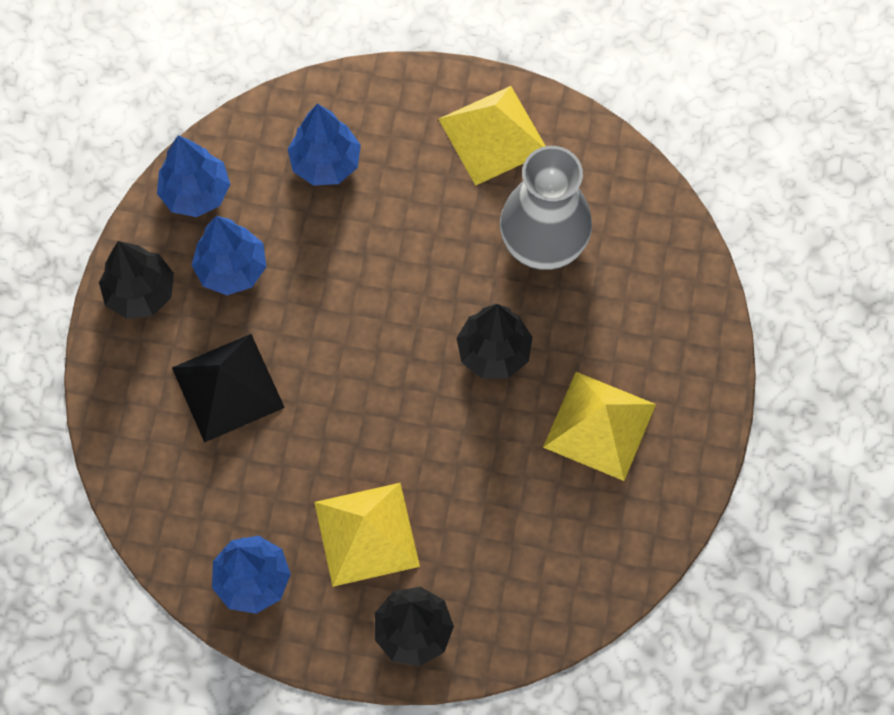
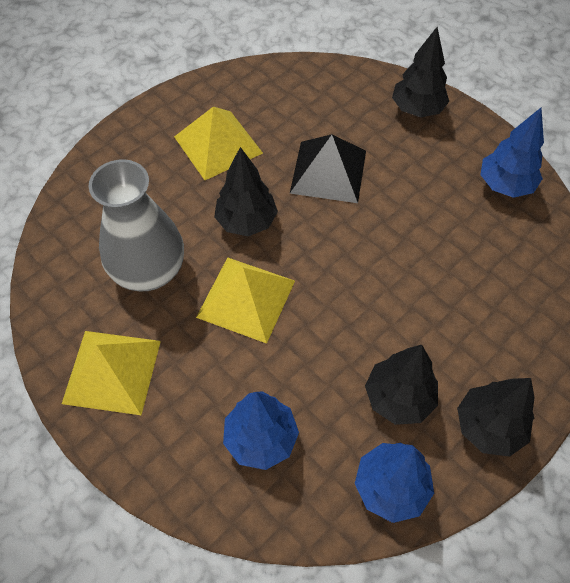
camera: 145 degrees left, 10 degrees down
black pyramid [172,334,285,443] -> black pyramid moved to [290,134,366,203]
blue tree [192,216,266,295] -> black tree [365,345,438,425]
yellow pyramid [314,483,420,587] -> yellow pyramid moved to [196,257,295,344]

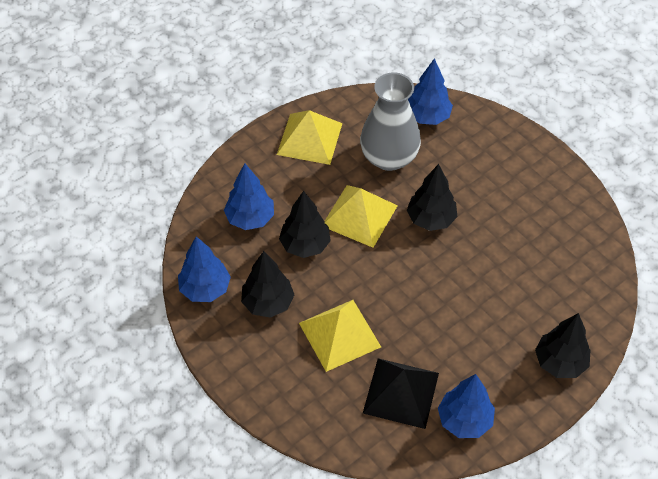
camera: 95 degrees right, 5 degrees down
yellow pyramid [174,107,263,180] -> yellow pyramid moved to [299,300,381,372]
black pyramid [290,134,366,203] -> black pyramid moved to [363,358,439,429]
black tree [457,378,535,457] -> black tree moved to [279,191,331,258]
none -> blue tree [408,58,453,125]

